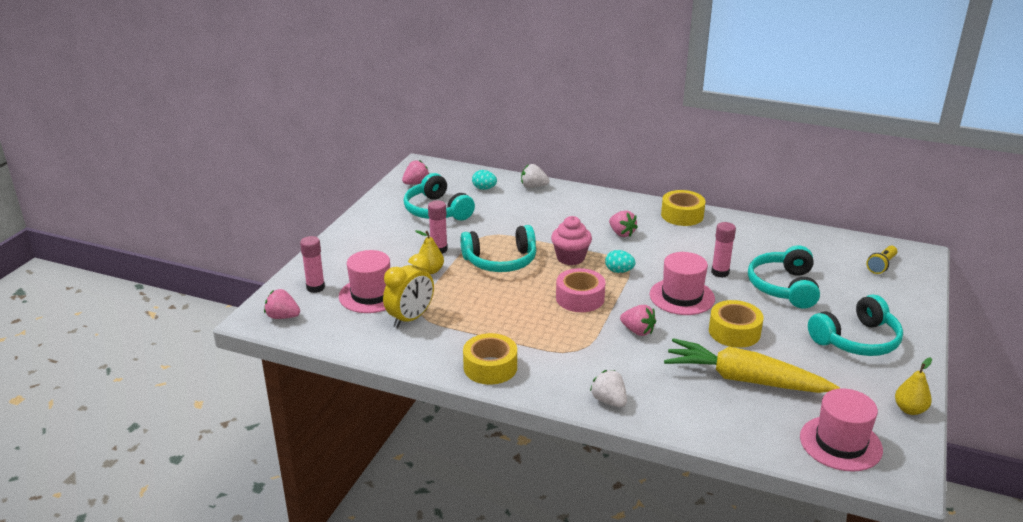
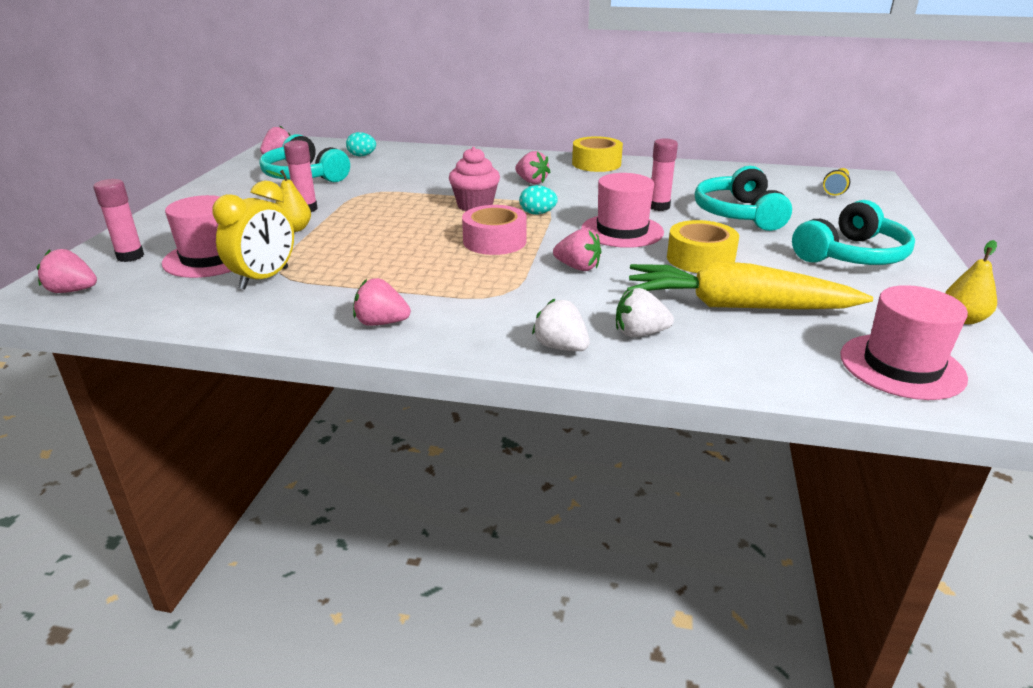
camera: 10 degrees left, 0 degrees up
turquoise headphones [460,225,536,272] -> none
yellow tape [463,333,517,385] -> pink strawberry [353,278,411,326]
white strawberry [521,164,550,188] -> white strawberry moved to [616,288,674,337]

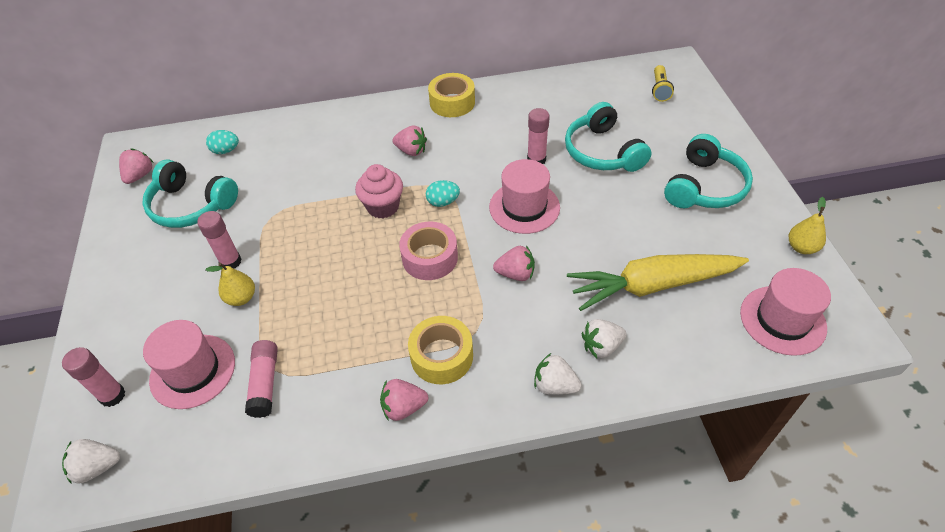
camera: 20 degrees left, 20 degrees up
pink strawberry [37,249,97,293] -> white strawberry [62,439,120,484]
yellow clock [212,181,294,290] -> pink glue stick [245,340,278,418]
yellow tape [667,220,739,273] -> yellow tape moved to [408,316,473,384]

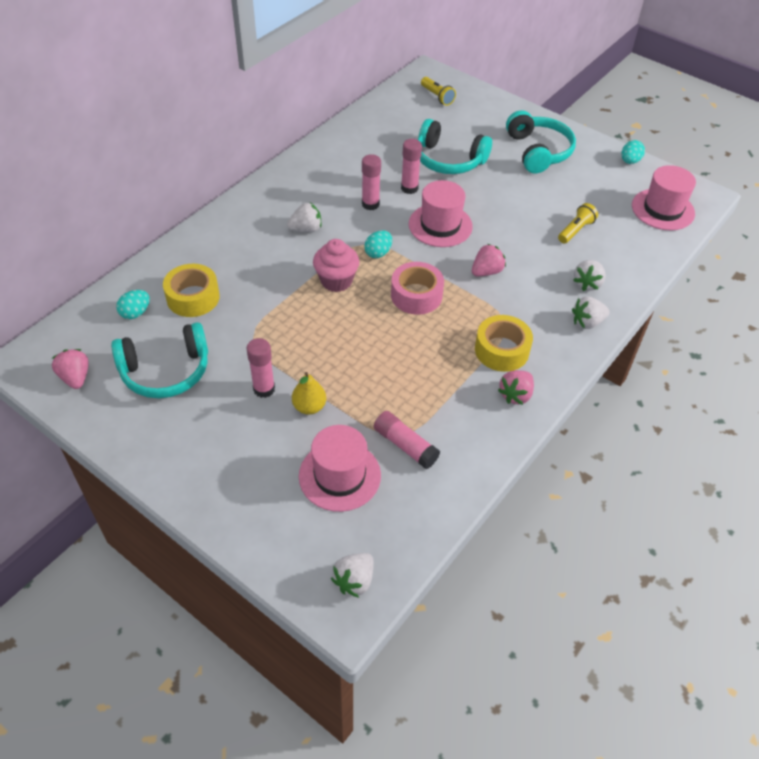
camera: 45 degrees left, 0 degrees up
pink glue stick [62,347,125,407] -> pink glue stick moved to [362,154,381,210]
pink strawberry [392,125,427,156] -> white strawberry [287,203,321,232]
yellow tape [428,73,475,117] -> yellow tape moved to [163,264,220,317]
yellow carrot [567,254,749,311] -> yellow flashlight [558,203,598,244]
yellow pear [789,197,826,254] -> turquoise egg [622,140,645,164]

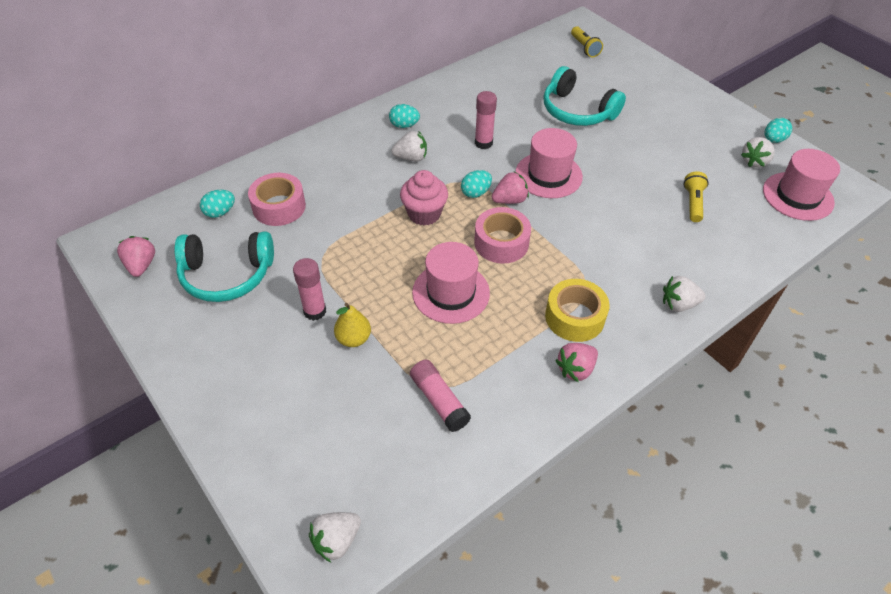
camera: 15 degrees right, 0 degrees up
yellow tape [163,264,220,317] -> pink tape [248,173,306,226]
pink hat [299,425,381,512] -> pink hat moved to [412,242,490,324]
pink glue stick [401,139,422,194] -> none
pink strawberry [472,244,506,276] -> pink strawberry moved to [492,172,529,204]
turquoise headphones [506,110,576,173] -> none
yellow flashlight [558,203,598,244] -> yellow flashlight turned 45 degrees counterclockwise [683,171,709,222]
white strawberry [573,260,606,291] -> white strawberry moved to [741,137,774,168]
none -> turquoise egg [389,104,420,128]

